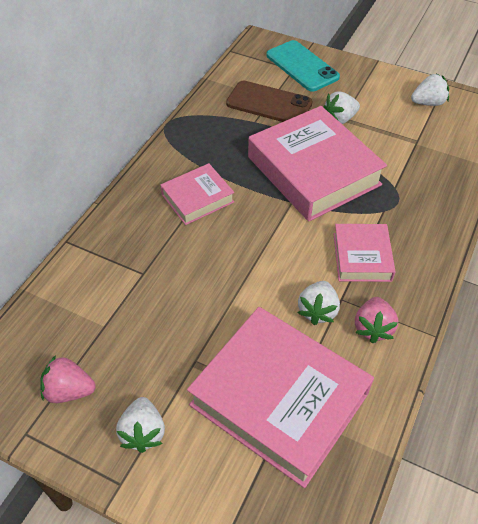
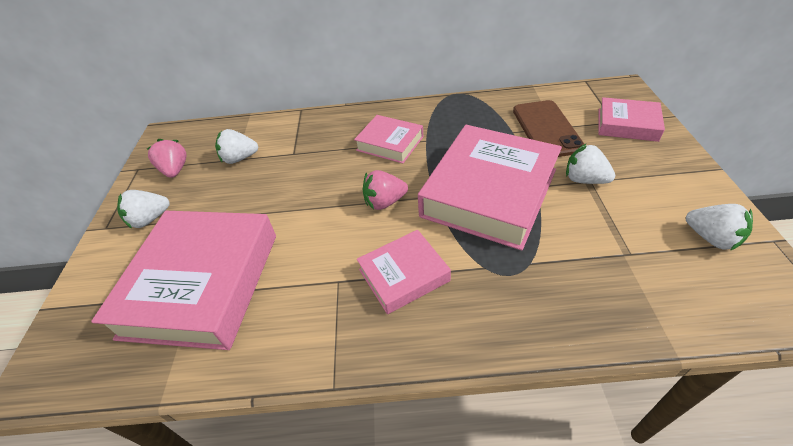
camera: 65 degrees right, 5 degrees down
turquoise phone [267,40,340,91] -> pink book [598,97,665,142]
white strawberry [298,281,340,325] -> white strawberry moved to [215,129,258,164]
pink strawberry [355,297,398,343] -> pink strawberry moved to [362,170,408,210]

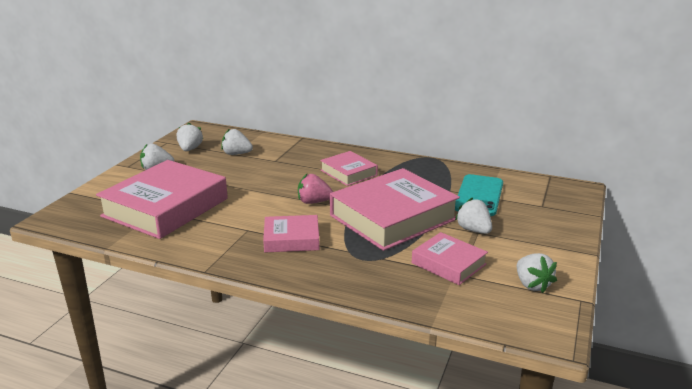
camera: 20 degrees right, 20 degrees down
pink strawberry [147,139,187,178] -> white strawberry [177,122,203,151]
brown phone [513,100,584,157] -> turquoise phone [455,174,503,216]
pink book [598,97,665,142] -> pink book moved to [412,232,488,285]

